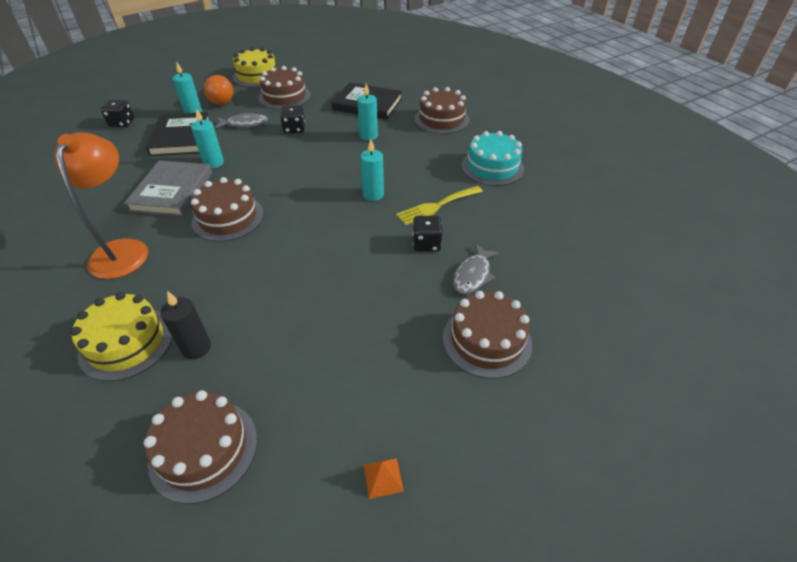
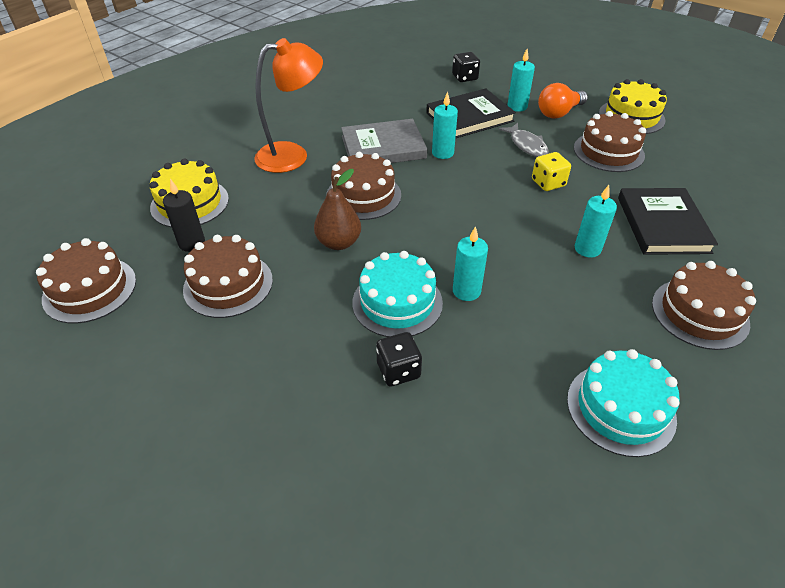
camera: 70 degrees right, 0 degrees up
black dice [280,105,305,134] -> yellow dice [532,152,571,191]
orange pyramid [364,458,404,499] -> none
yellow fork [396,186,483,225] -> none
brown cake [443,291,532,379] -> brown cake moved to [183,235,273,318]
grey fish [453,244,500,294] -> none
none -> brown pear [314,169,361,250]
none -> turquoise cake [352,251,443,337]

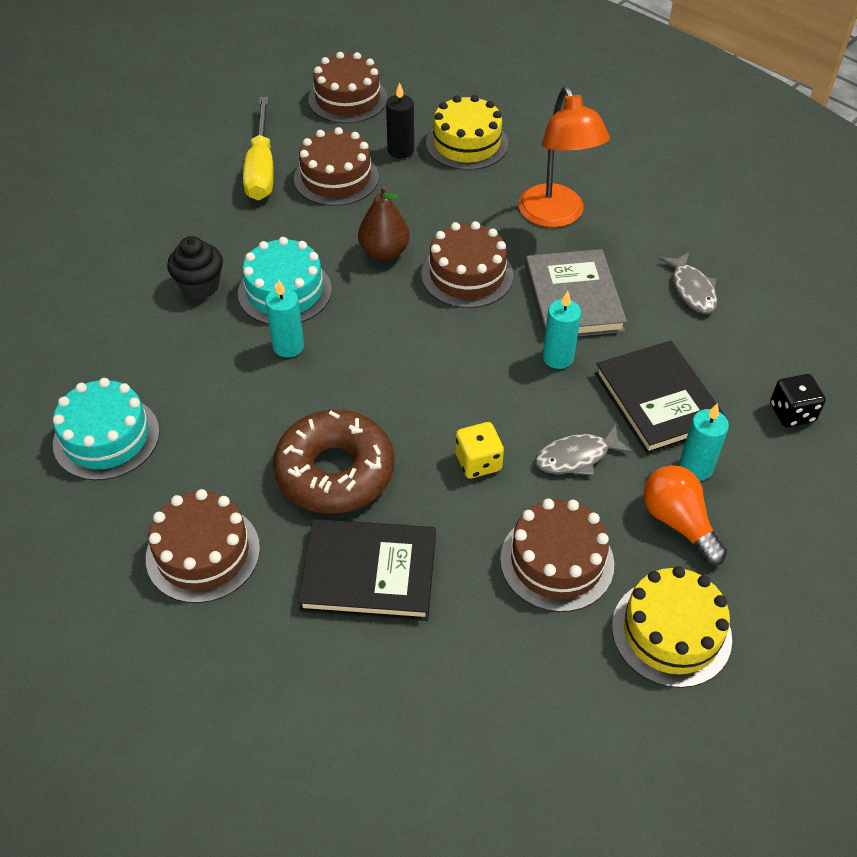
camera: 95 degrees right, 5 degrees up
black dice [376,332,422,386] -> black cupcake [167,236,223,299]
turquoise candle [575,185,617,258] -> brown donut [273,410,394,514]
none -> yellow screwdriver [243,97,274,200]
none -> grey fish [659,252,718,314]

